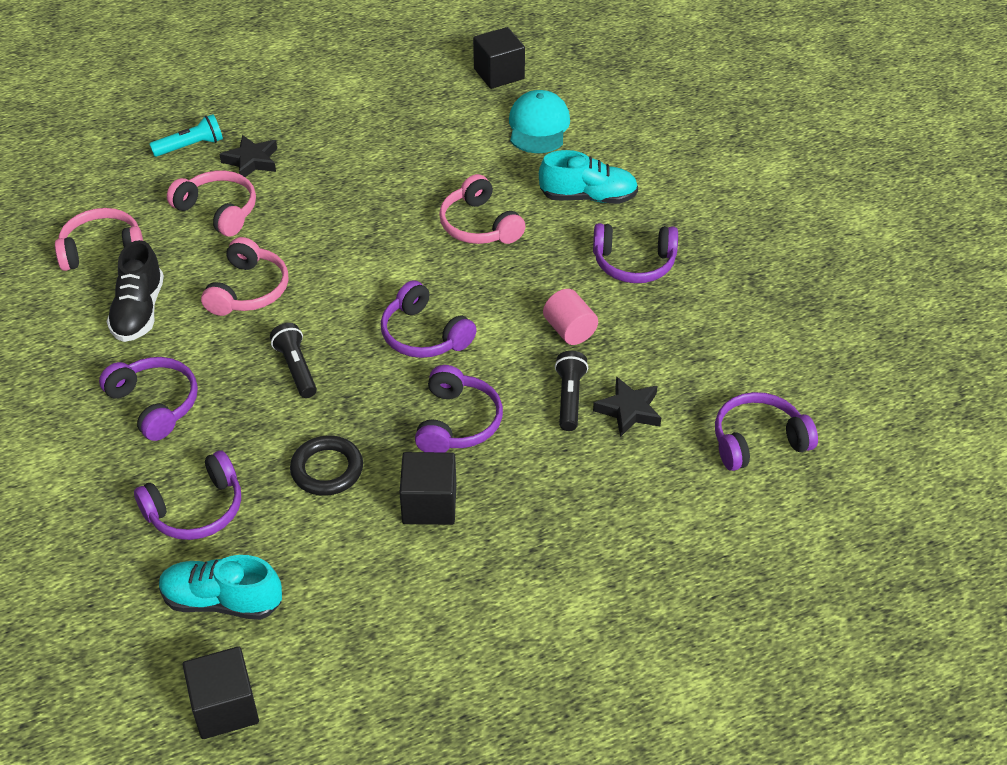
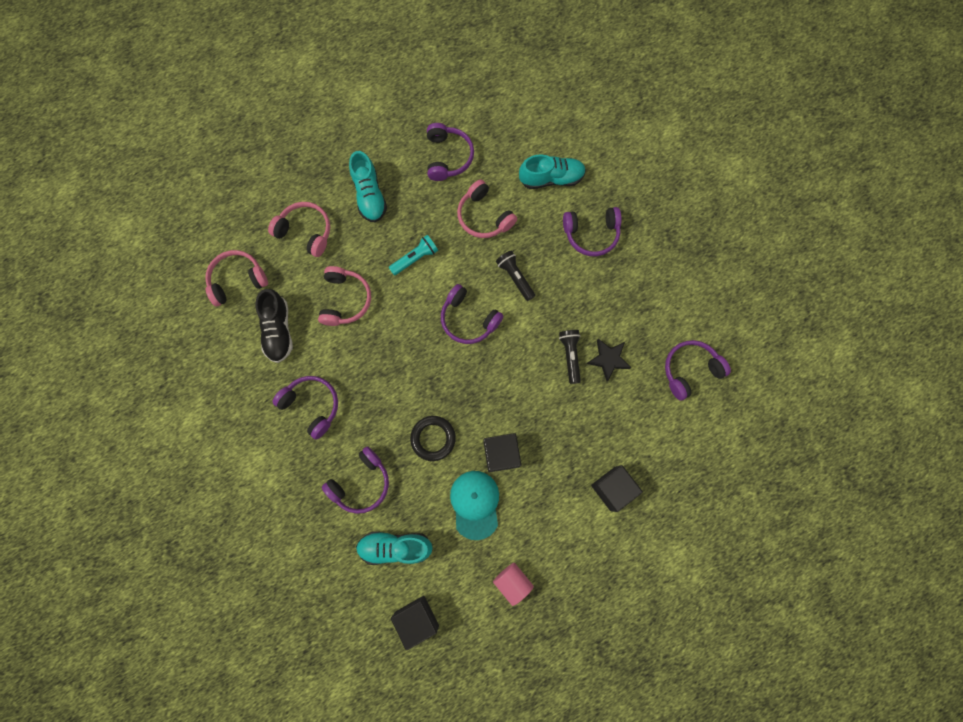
camera: 10 degrees left, 30 degrees up
turquoise flashlight [149,114,223,157] -> turquoise flashlight moved to [389,235,438,276]
black star [219,135,277,177] -> none
black flashlight [270,323,317,398] -> black flashlight moved to [496,251,535,301]
purple headphones [415,365,503,452] -> purple headphones moved to [427,123,474,181]
black cube [473,27,525,89] -> black cube moved to [591,465,643,512]
turquoise cap [509,90,570,153] -> turquoise cap moved to [450,471,499,540]
pink cylinder [543,289,598,345] -> pink cylinder moved to [493,563,534,606]
none -> turquoise shoe [349,151,387,223]

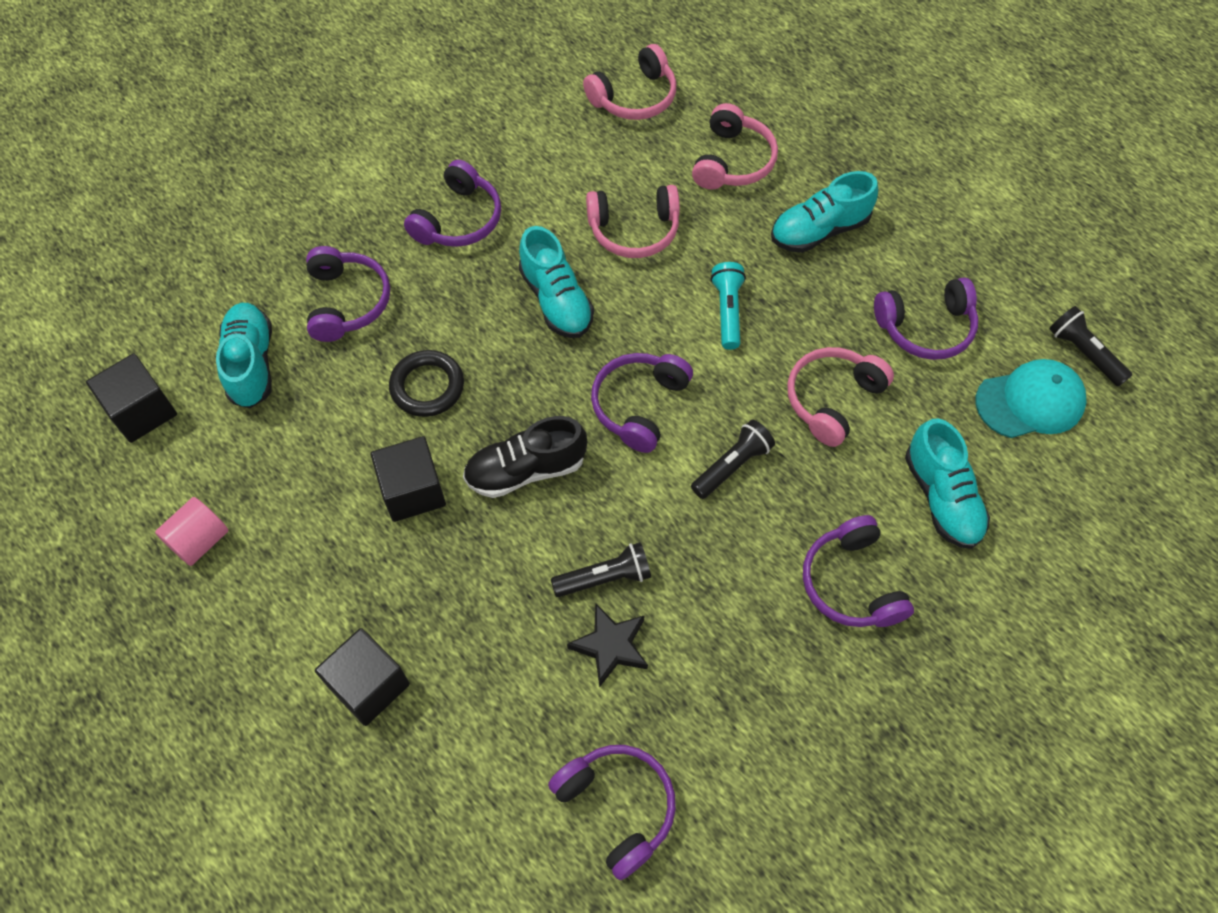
camera: 80 degrees right, 15 degrees down
pink headphones [205,250,268,306] -> pink headphones turned 90 degrees clockwise [583,44,676,120]
black shoe [255,289,293,363] -> black shoe moved to [463,416,587,498]
purple headphones [322,447,389,514] -> purple headphones turned 135 degrees counterclockwise [306,246,390,342]
turquoise flashlight [389,235,438,276] -> turquoise flashlight turned 135 degrees counterclockwise [711,262,746,350]
turquoise cap [450,471,499,540] -> turquoise cap moved to [976,359,1087,438]
none -> turquoise shoe [519,226,594,338]
none -> black flashlight [1049,306,1132,387]

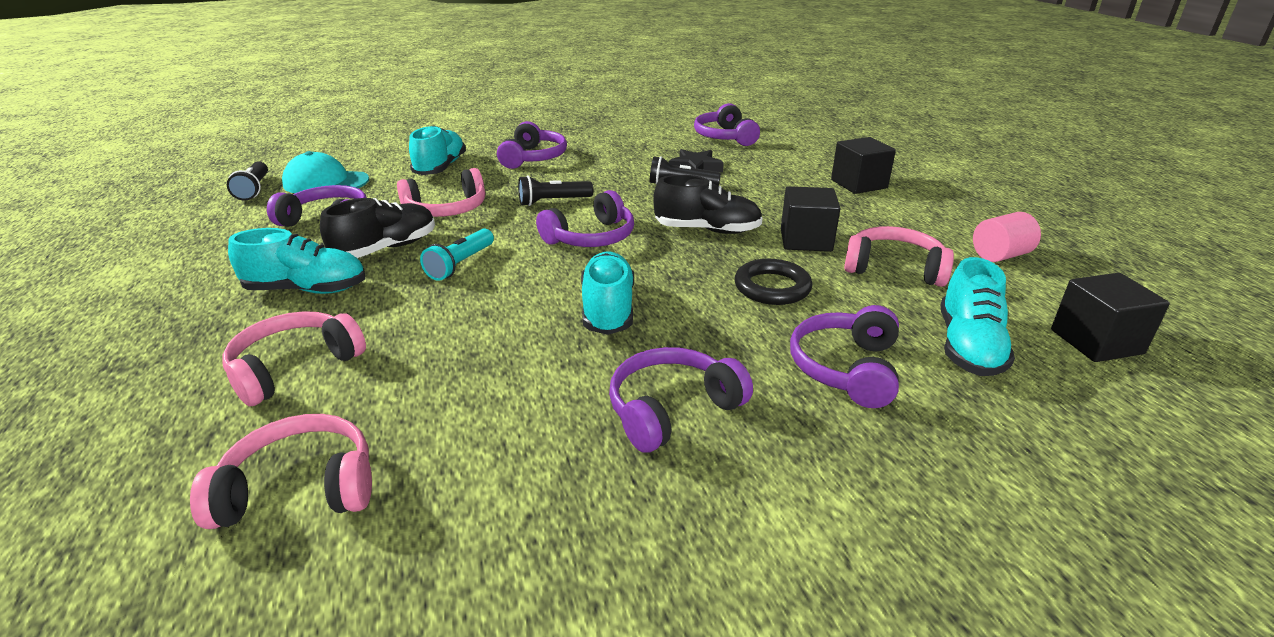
camera: 155 degrees left, 30 degrees down
pink headphones [586,185,680,258] -> pink headphones moved to [844,226,954,287]
none -> black shoe [320,198,435,258]

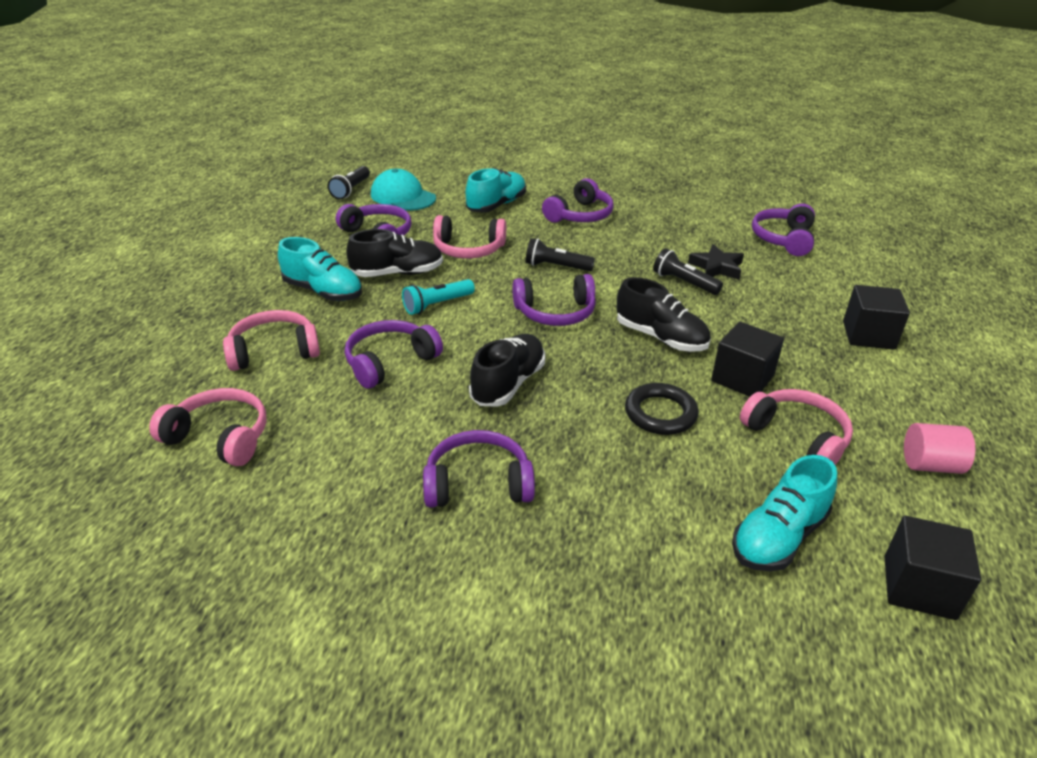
camera: 30 degrees right, 5 degrees up
turquoise shoe [581,251,634,335] -> black shoe [469,334,545,407]
purple headphones [790,305,899,408] -> purple headphones moved to [345,320,443,389]

